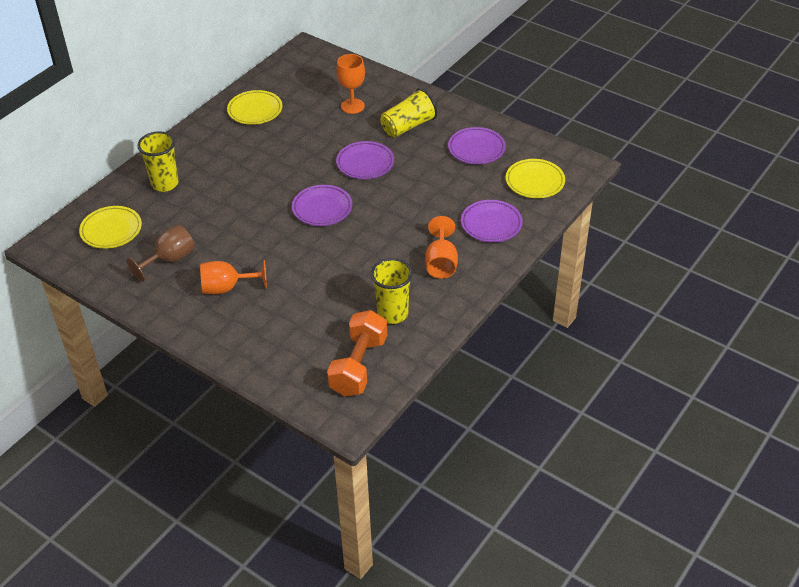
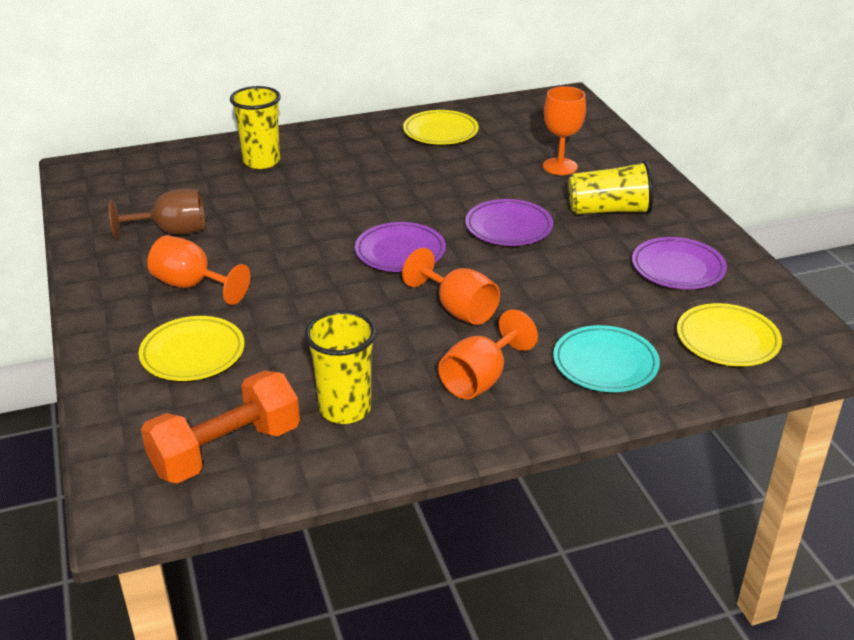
camera: 35 degrees right, 10 degrees down
yellow plate [79,206,142,249] -> yellow plate moved to [139,316,245,381]
purple plate [461,200,523,242] -> turquoise plate [553,325,660,392]
none -> orange goblet [402,248,500,325]

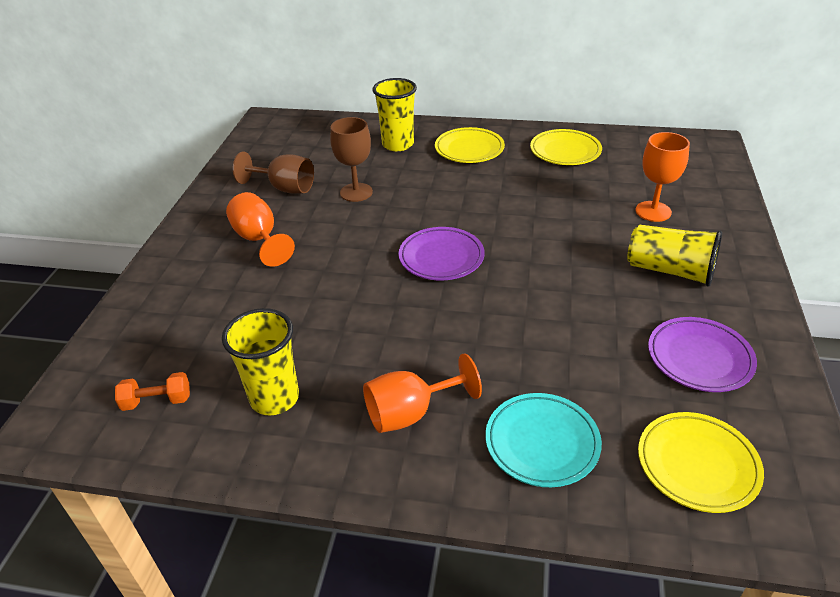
camera: 30 degrees right, 5 degrees up
yellow plate [139,316,245,381] -> yellow plate moved to [435,127,505,163]
orange dumbbell [141,371,300,483] -> orange dumbbell [115,372,190,411], size x0.50
orange goblet [402,248,500,325] -> none
purple plate [465,199,553,246] -> none
none -> brown goblet [330,117,373,202]

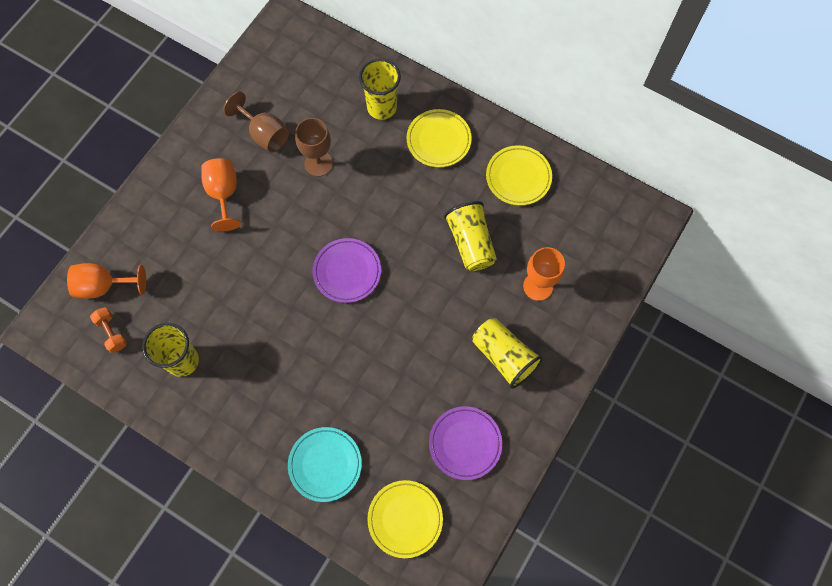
camera: 20 degrees right, 30 degrees up
orange dumbbell [115,372,190,411] -> orange dumbbell turned 45 degrees clockwise [90,307,127,353]
orange goblet [363,353,482,433] -> orange goblet moved to [67,263,146,299]
none -> yellow cup [444,201,497,271]

